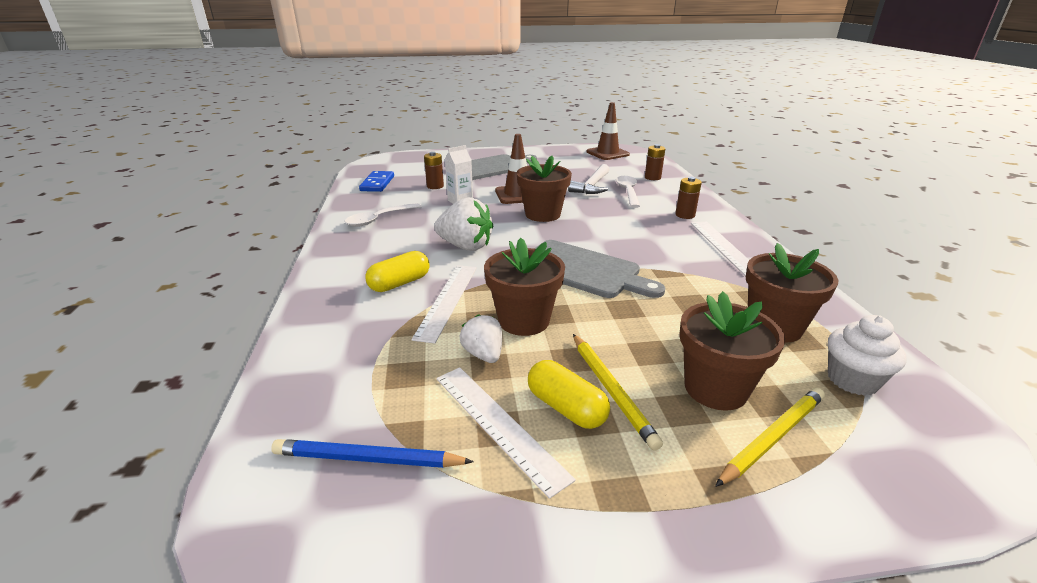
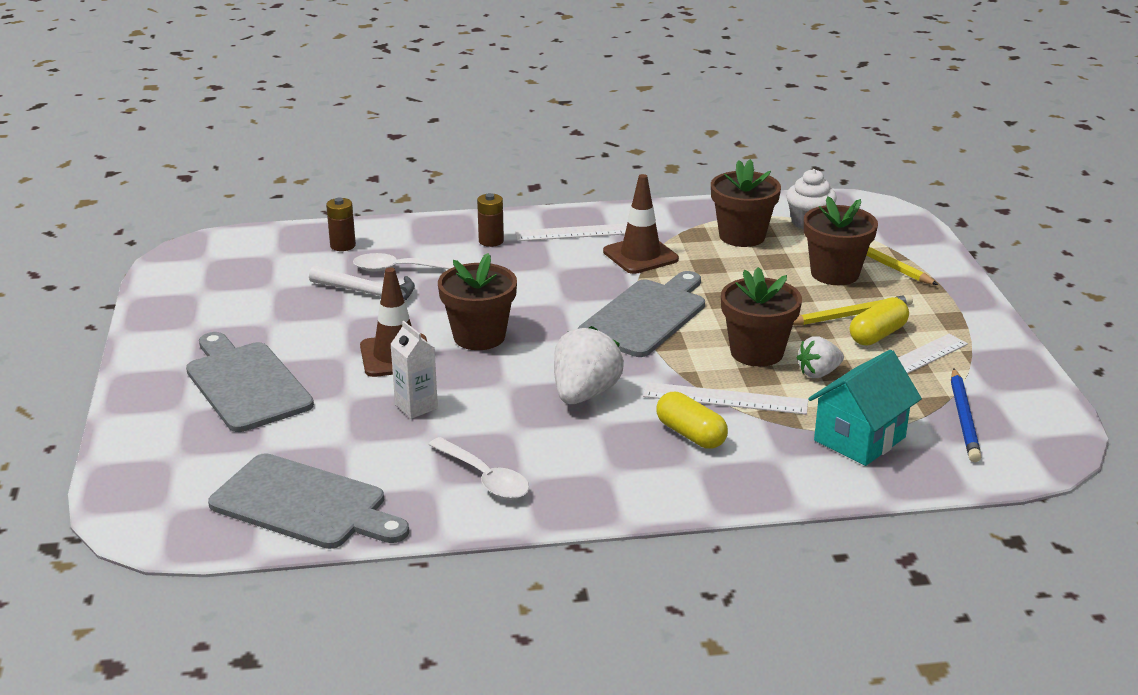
camera: 90 degrees left, 0 degrees up
blue domino [359,171,394,192] -> grey cutting board [208,453,409,549]
brown battery [424,152,444,189] -> none
brown traffic cone [586,102,630,160] -> brown traffic cone moved to [603,174,679,274]
none -> turquoise house [808,350,922,466]

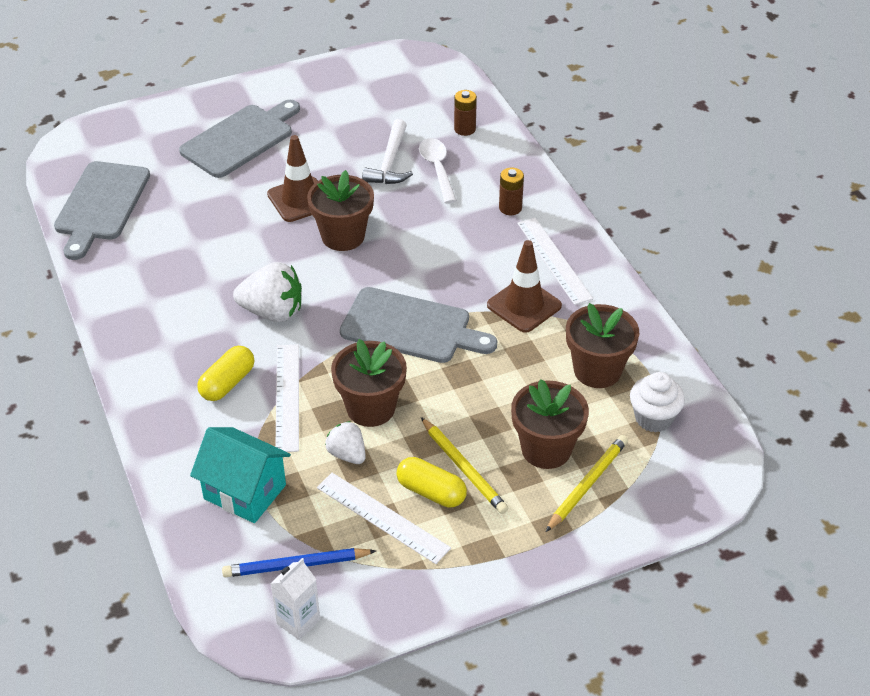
camera: 75 degrees right, 15 degrees up
white carton [390,321,438,419] -> white carton moved to [270,558,320,640]
white spoon [428,437,529,499] -> none

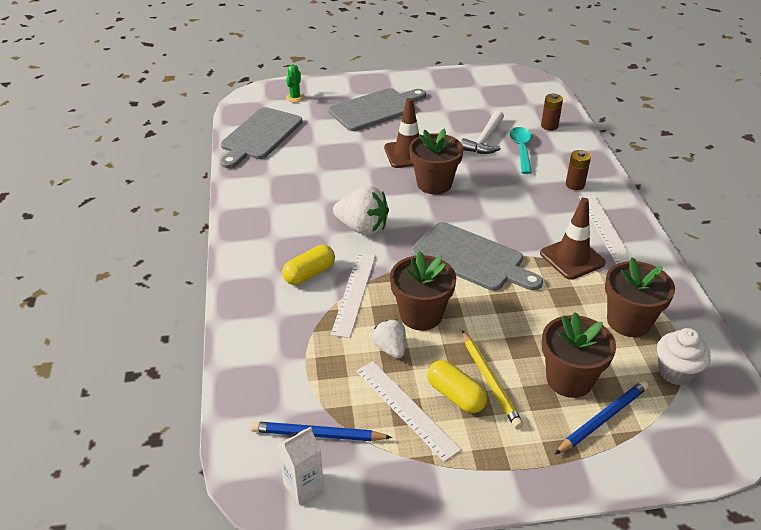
camera: 15 degrees right, 5 degrees down
turquoise house [190,427,291,523] -> none
white spoon [419,138,457,204] -> turquoise spoon [510,127,532,174]
yellow pencil [546,435,628,532] -> blue pencil [554,381,649,455]
none -> green cactus [286,65,305,102]

